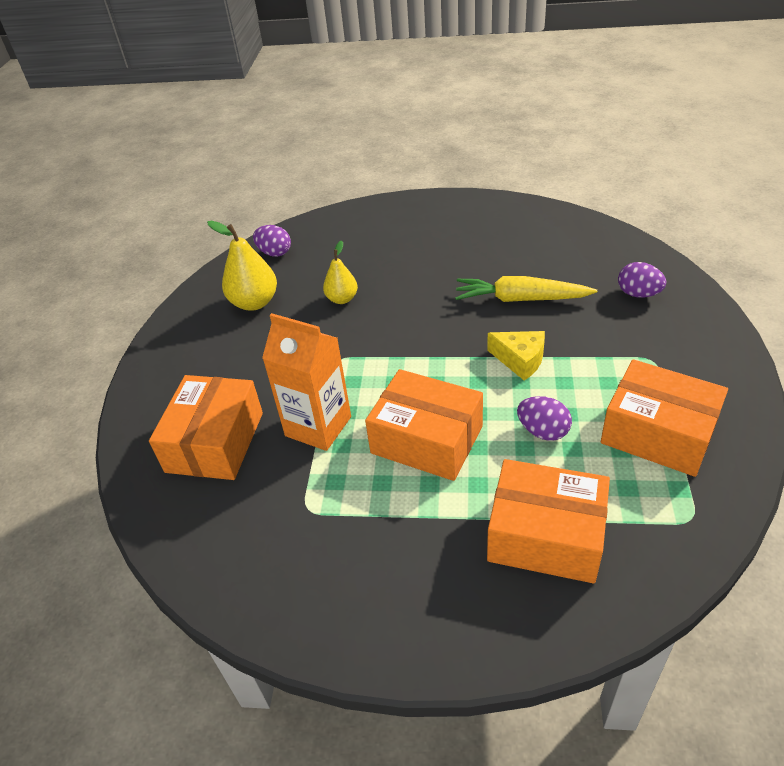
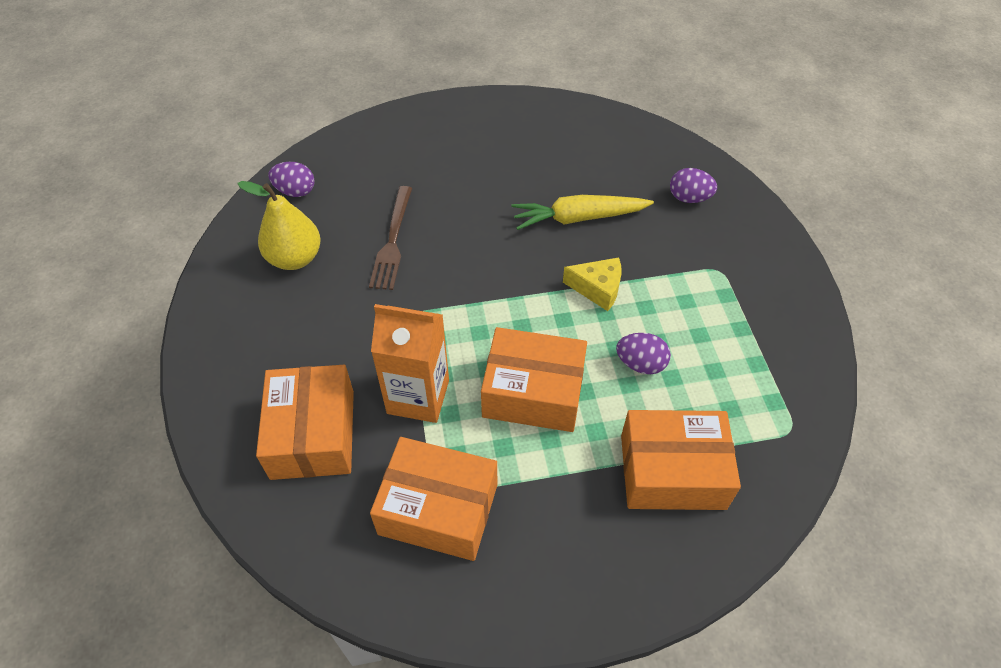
camera: 20 degrees left, 10 degrees up
yellow pear [323,240,358,304] -> brown fork [369,186,412,290]
orange box [601,359,728,477] -> orange box moved to [370,437,497,561]

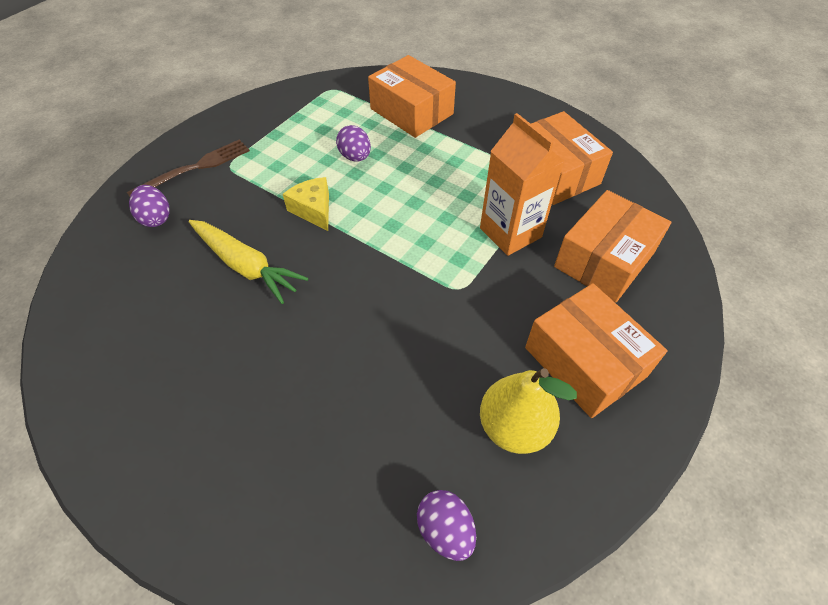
camera: 135 degrees left, 0 degrees up
brown fork [369,186,412,290] -> brown fork moved to [127,139,250,196]
orange box [481,327,587,432] -> orange box moved to [525,283,668,418]

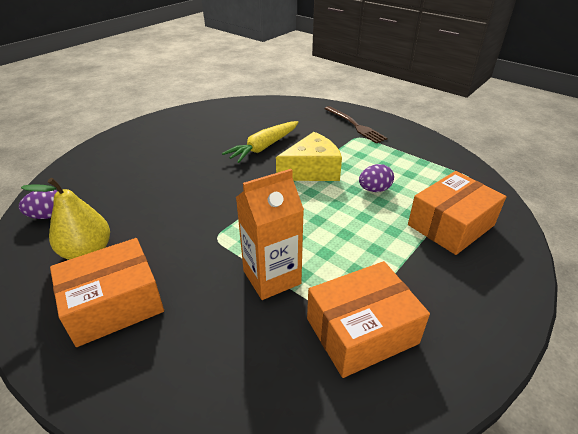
camera: 95 degrees right, 15 degrees down
purple egg [129,185,170,227] -> none
yellow cheese [283,177,329,231] -> yellow cheese [276,132,342,181], size x1.58
orange box [554,190,671,303] -> none

